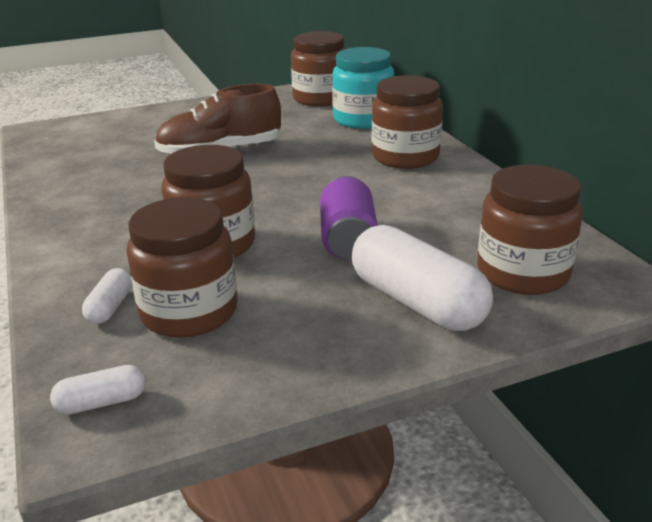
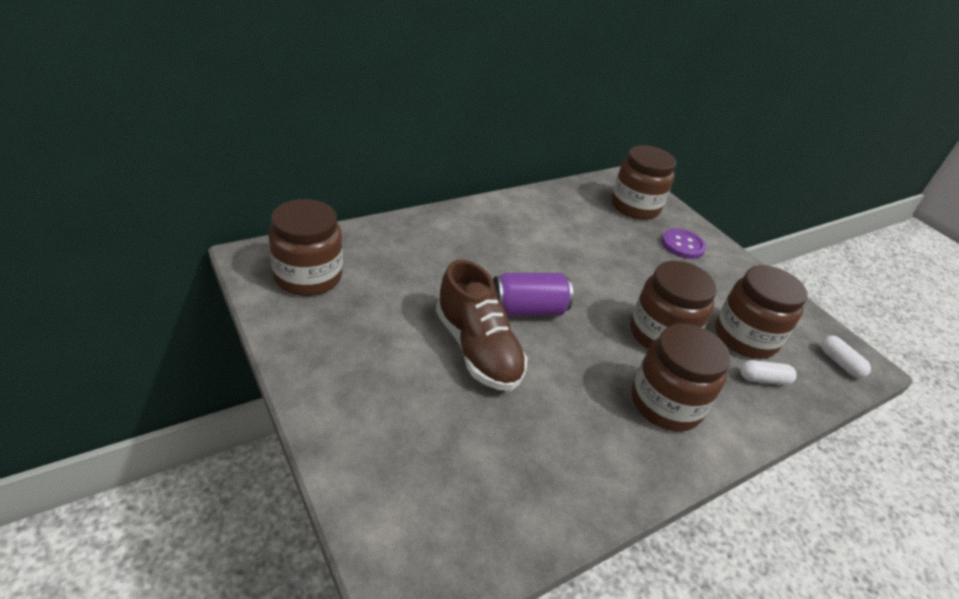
camera: 105 degrees left, 10 degrees up
purple can [320,176,378,260] -> purple can moved to [493,273,573,316]
turquoise jar [332,47,394,129] -> none
white capsule [352,225,493,331] -> purple button [662,228,706,259]
brown jar [372,75,443,169] -> brown jar moved to [631,323,731,431]

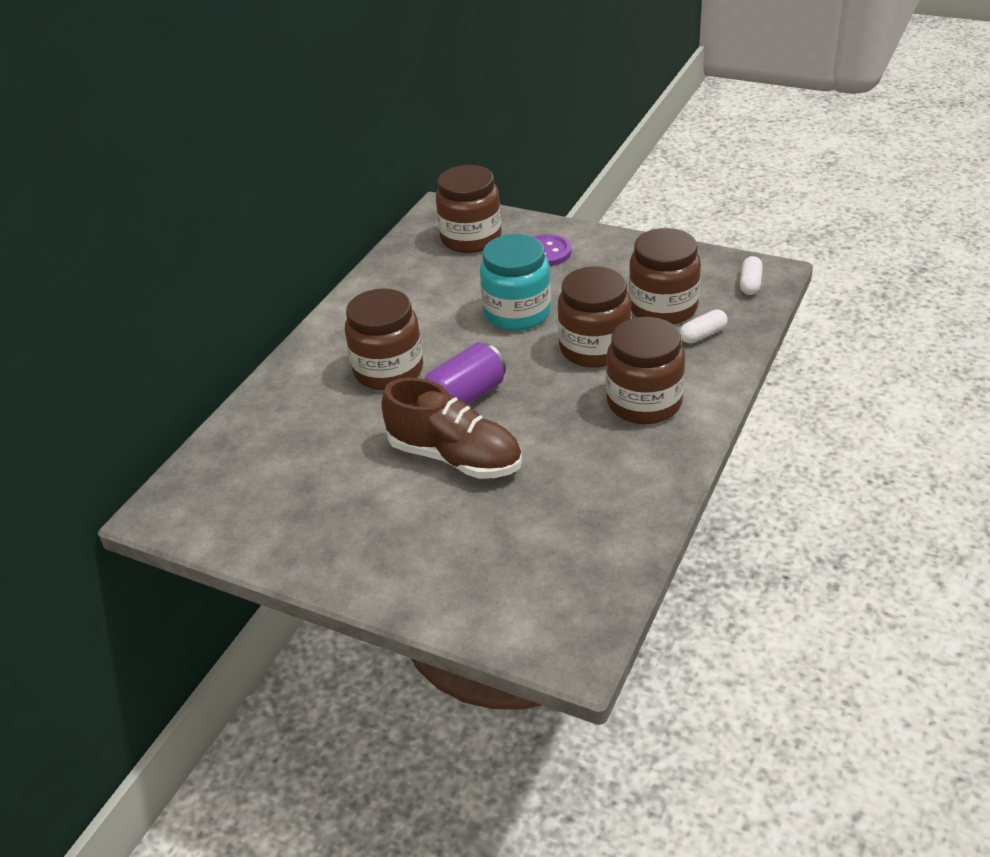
camera: 25 degrees left, 0 degrees up
brown jar [268,199,343,296] -> brown jar moved to [345,288,423,390]
white capsule [821,336,871,378] -> white capsule turned 75 degrees clockwise [740,256,763,295]
none -> turquoise jar [480,234,551,331]

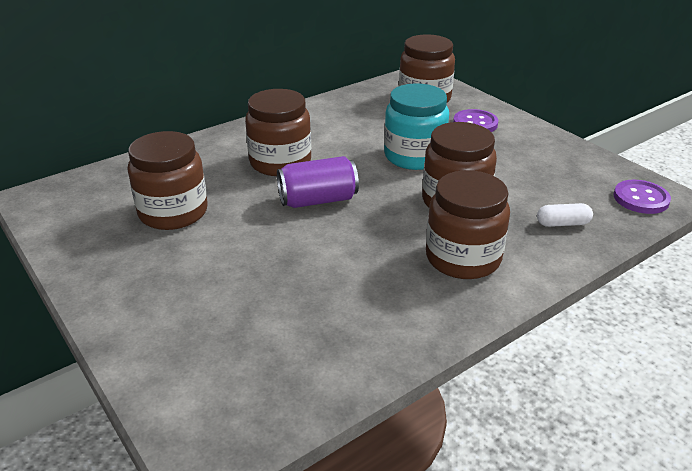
camera: 25 degrees right, 5 degrees down
brown shoe [381,378,522,479] -> none
brown jar [629,228,701,325] -> brown jar moved to [128,131,208,230]
white capsule [740,256,763,295] -> purple button [614,180,671,214]

